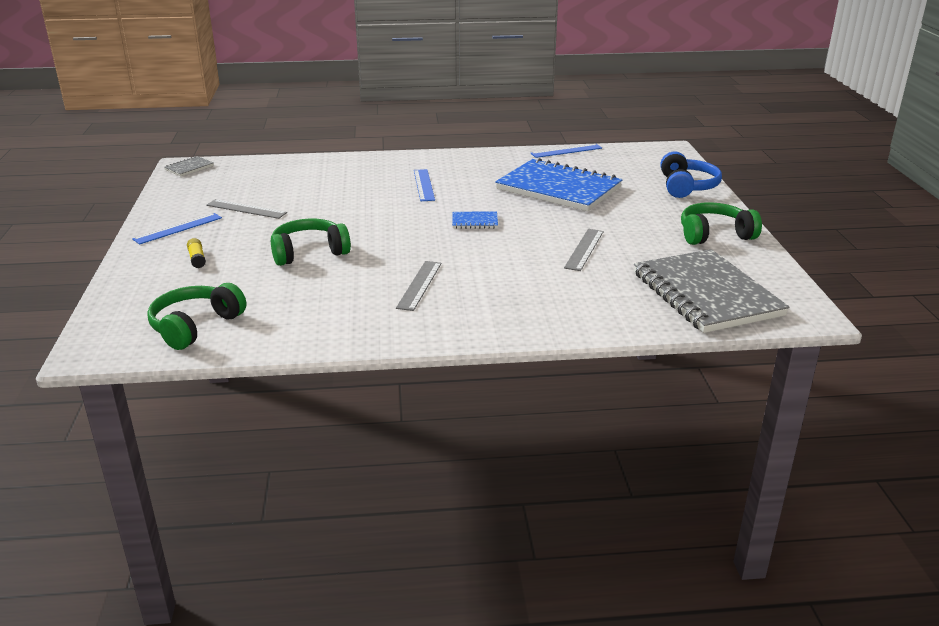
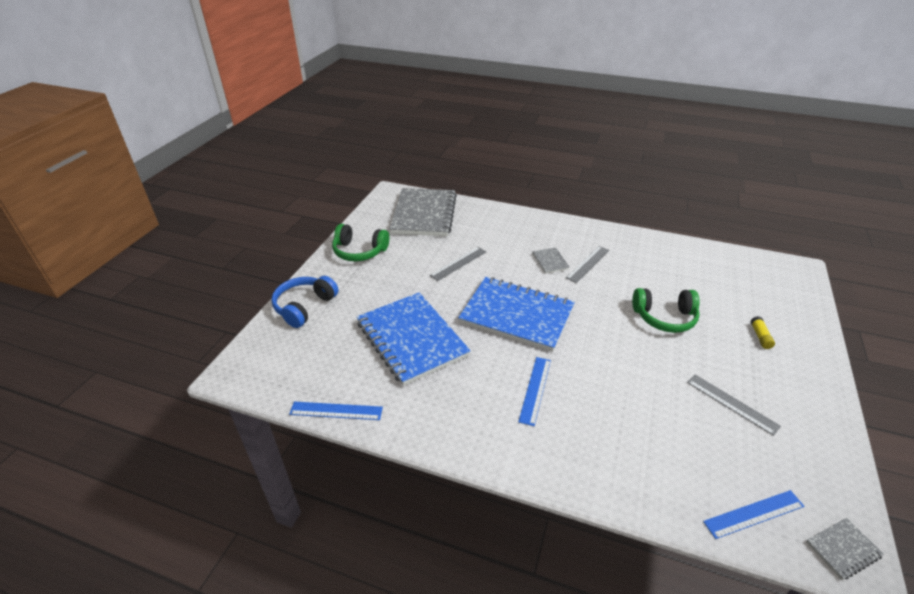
camera: 155 degrees left, 10 degrees up
blue ruler [132,213,222,245] -> blue ruler moved to [703,490,804,539]
green headphones [147,283,246,350] -> none
blue notebook [452,212,498,229] -> blue notebook [458,277,575,352], size x2.49
none -> grey notebook [532,248,569,274]

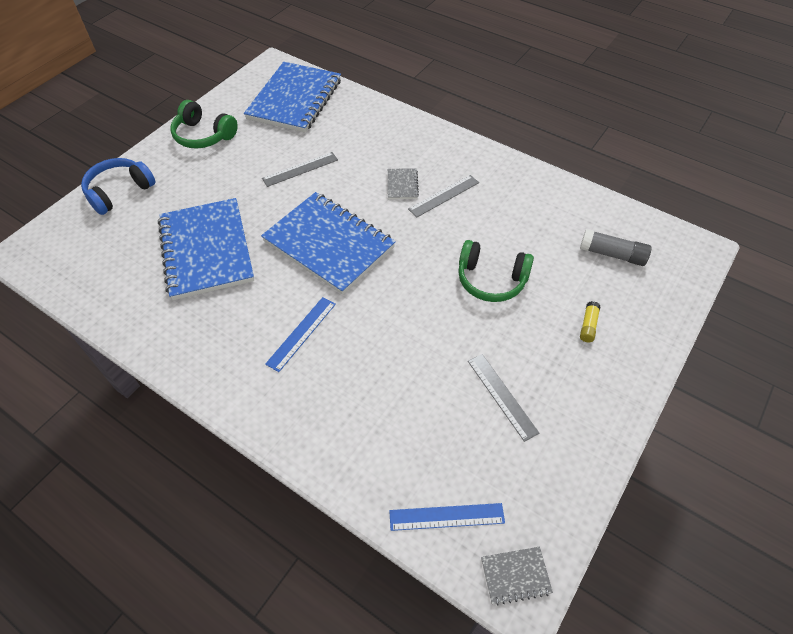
camera: 15 degrees right, 15 degrees up
blue ruler [289,402,383,420] -> none
grey notebook [389,188,457,236] -> blue notebook [244,62,341,133]
none -> grey glue stick [580,229,652,266]

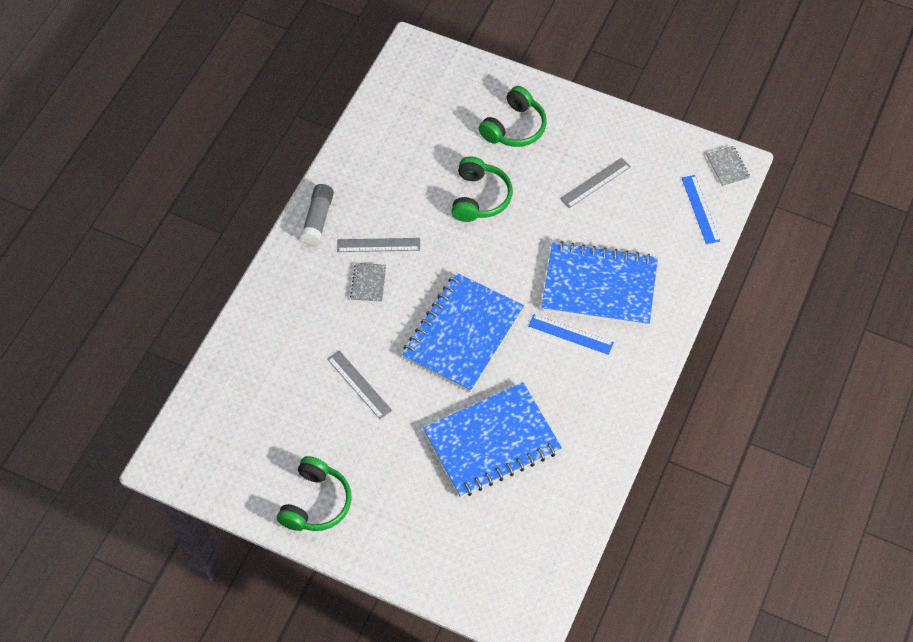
camera: 100 degrees left, 5 degrees up
blue headphones [81,158,156,215] -> none
blue notebook [244,62,341,133] -> blue notebook moved to [542,241,658,326]
grey notebook [388,168,419,199] -> grey notebook turned 75 degrees counterclockwise [350,263,386,303]
grey ruler [408,175,479,218] -> grey ruler turned 45 degrees counterclockwise [337,238,420,252]
grey glue stick [580,229,652,266] -> grey glue stick moved to [300,184,334,245]
yellow glue stick [580,301,600,342] -> green headphones [479,86,547,147]

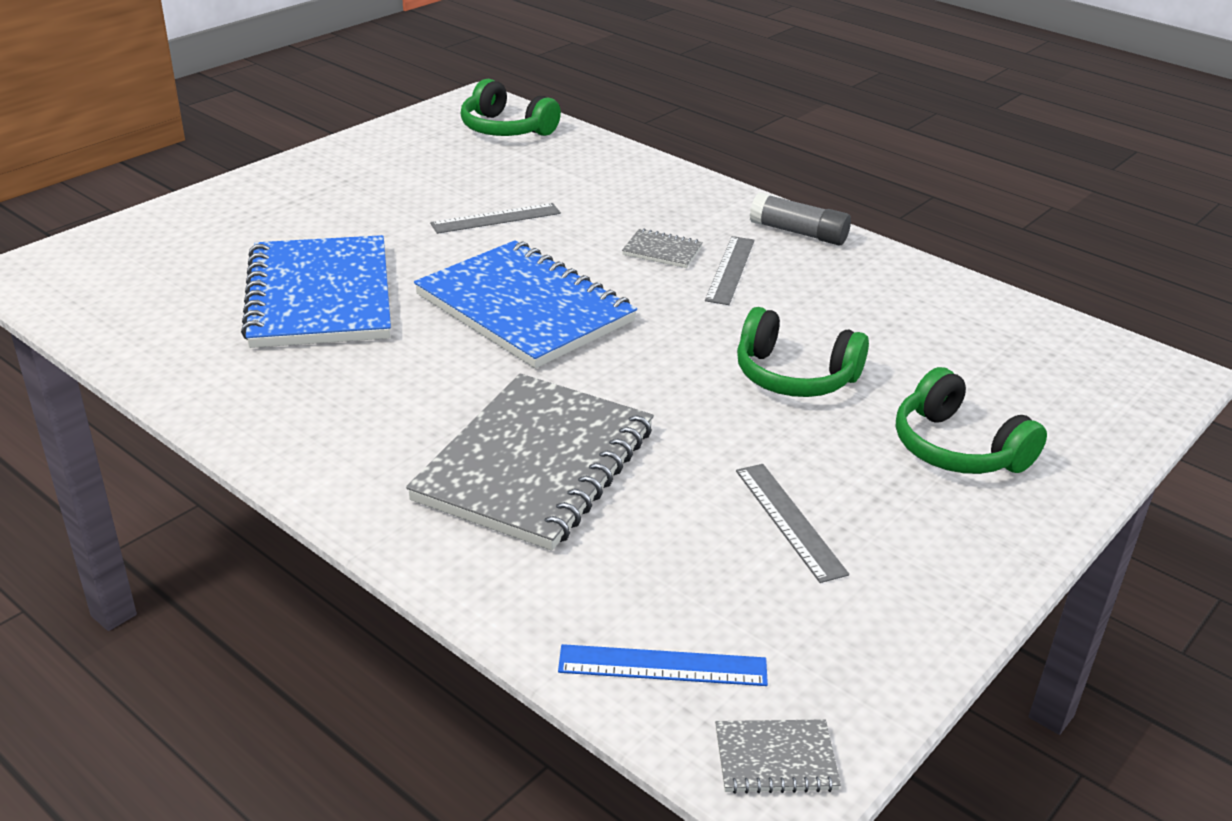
camera: 105 degrees right, 25 degrees down
green headphones [277,456,351,531] -> green headphones moved to [461,79,561,136]
blue ruler [528,314,614,355] -> none
blue notebook [542,241,658,326] -> grey notebook [406,374,654,551]

